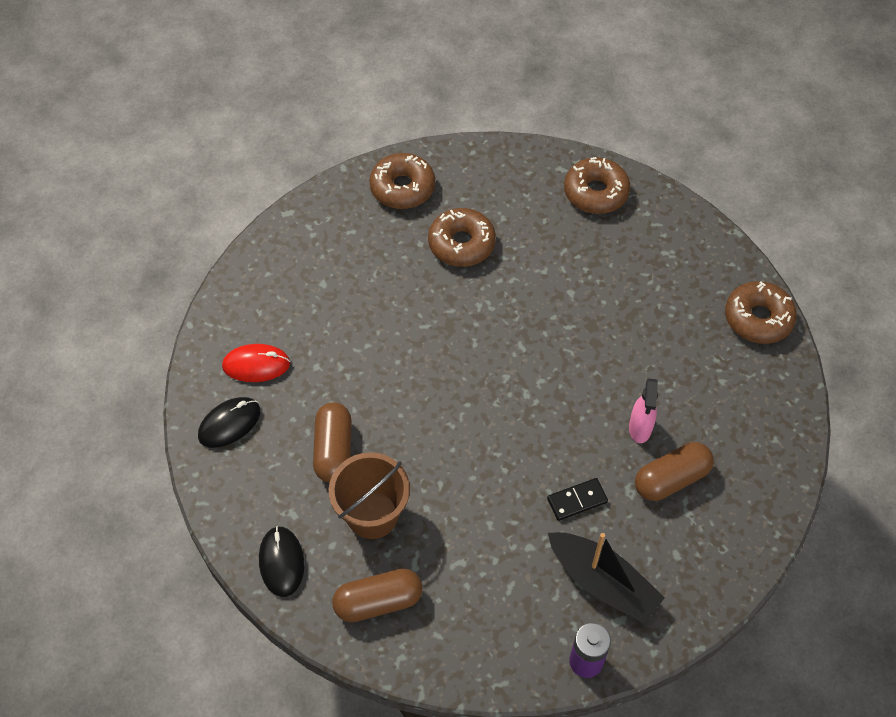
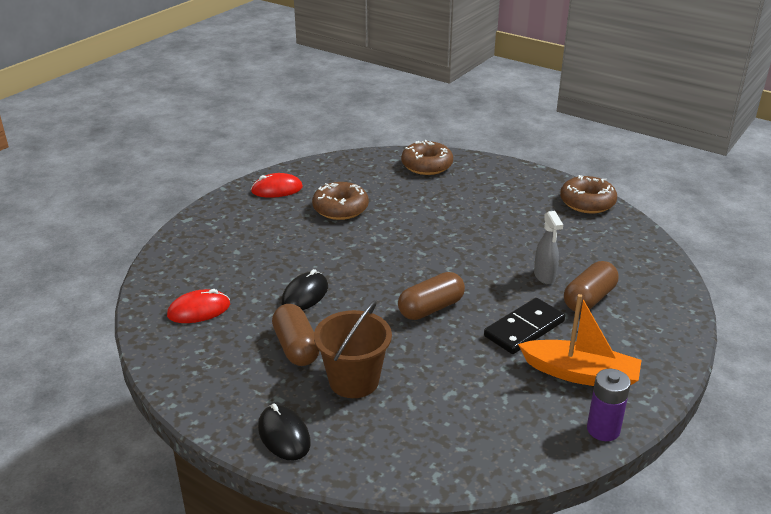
camera: 20 degrees left, 25 degrees down
black mouse [198,397,260,448] -> black mouse moved to [281,269,328,310]
brown capsule [332,569,422,622] -> brown capsule moved to [398,272,465,320]
brown donut [369,153,435,209] -> red mouse [251,173,303,198]
black domino [547,478,608,521] -> black domino [484,298,565,354], size x1.60
black boat [548,532,665,624] -> orange boat [518,294,642,386]
pink spray bottle [629,378,658,443] -> grey spray bottle [534,211,563,284]

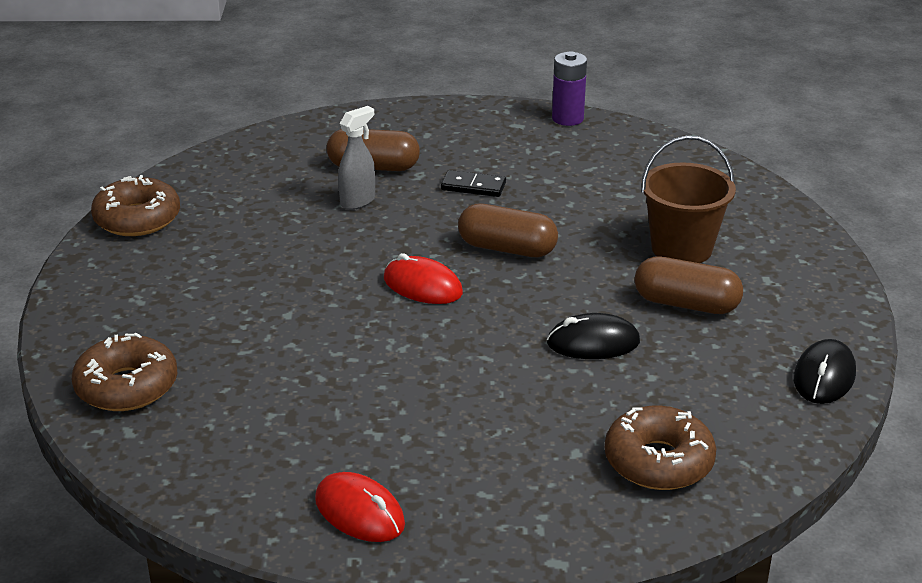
camera: 125 degrees left, 0 degrees up
red mouse [167,289,230,323] -> red mouse moved to [384,253,463,304]
black mouse [258,403,311,461] -> black mouse moved to [794,339,856,404]
brown capsule [272,304,319,366] -> brown capsule turned 75 degrees clockwise [635,256,743,314]
brown donut [312,182,369,220] -> brown donut moved to [605,406,716,490]
black domino [484,298,565,354] -> black domino [441,170,506,197], size x0.62
orange boat [518,294,642,386] -> none

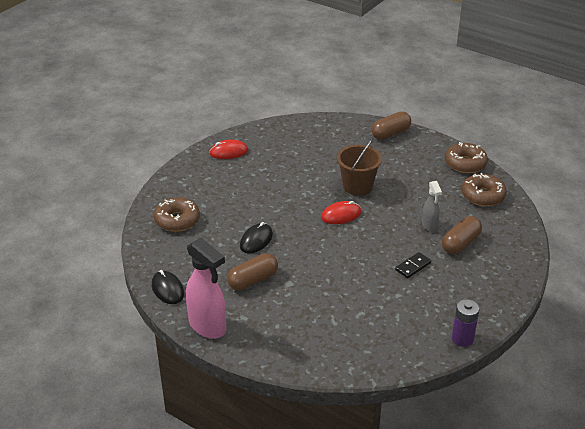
camera: 125 degrees right, 5 degrees up
brown donut [72,333,177,411] -> brown donut moved to [461,173,506,206]
brown capsule [458,204,558,257] -> brown capsule moved to [371,111,411,140]
brown bucket [641,136,736,263] -> brown bucket moved to [337,138,382,196]
none -> pink spray bottle [186,238,226,339]

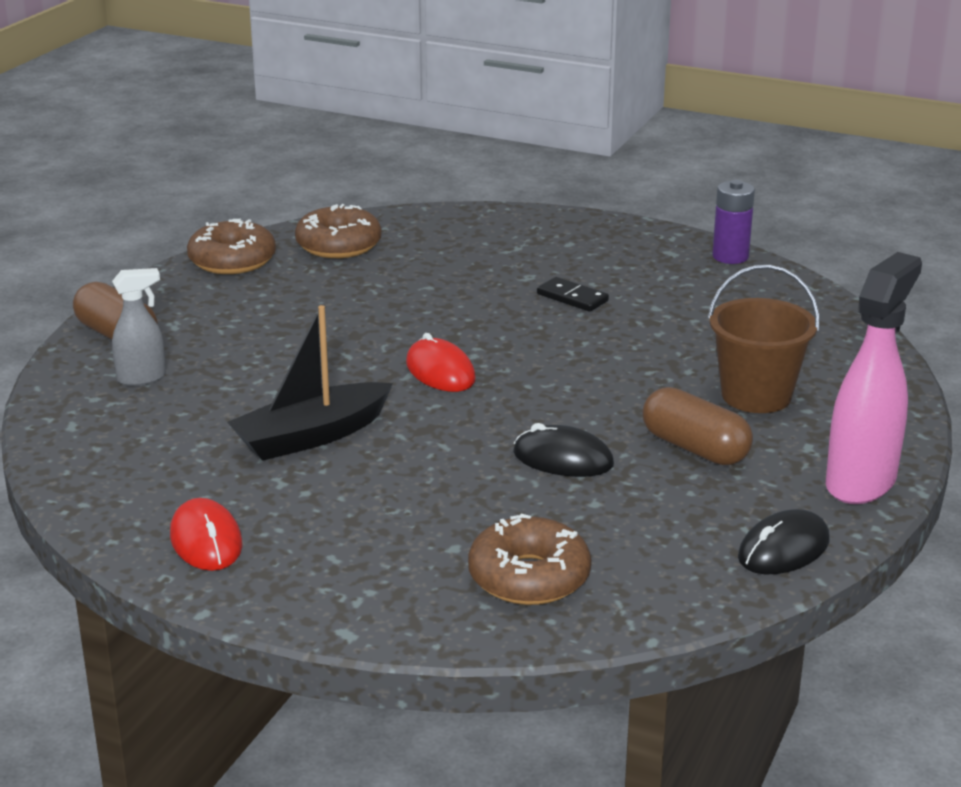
camera: 100 degrees left, 10 degrees down
brown bucket [337,138,382,196] -> brown bucket moved to [708,265,819,413]
grey spray bottle [422,181,442,232] -> grey spray bottle moved to [112,268,166,386]
brown capsule [442,216,482,254] -> none
none -> black boat [227,305,393,461]

